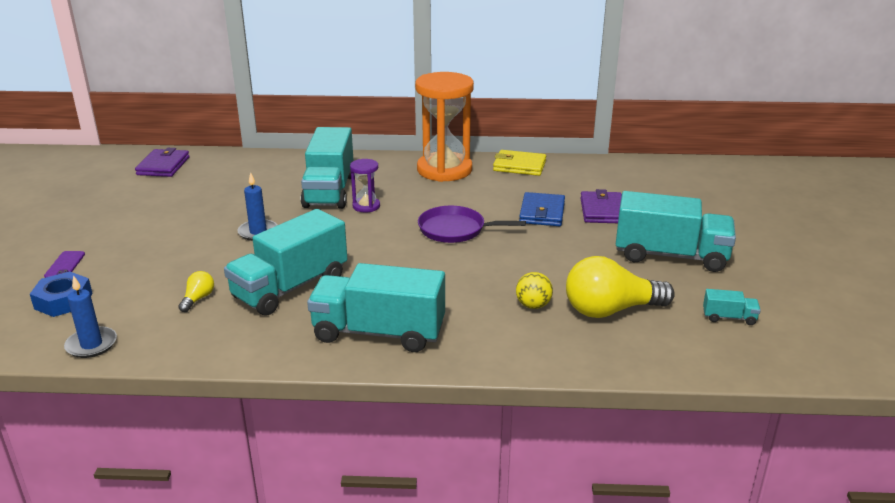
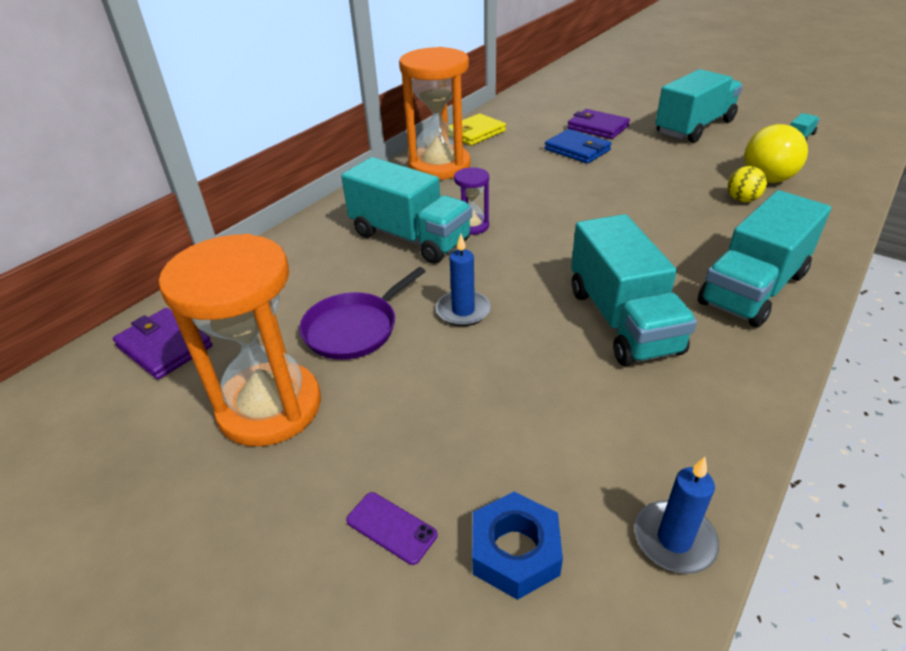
camera: 55 degrees left, 10 degrees up
yellow light bulb [178,271,214,312] -> none
purple pan [418,206,526,243] -> purple pan moved to [299,267,426,360]
none -> orange hourglass [159,234,321,446]

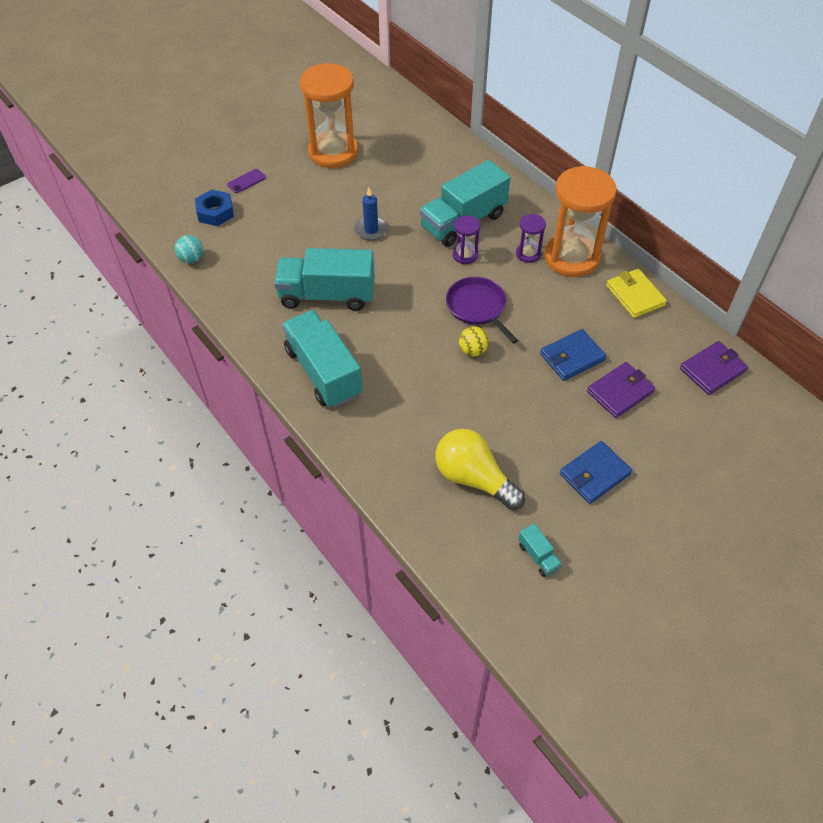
camera: 105 degrees right, 15 degrees up
purple wallet [113,308,212,380] -> purple wallet moved to [680,341,748,395]
purple pan [299,267,426,360] -> purple pan moved to [446,277,518,344]
blue candle [634,457,719,574] -> turquoise ball [175,235,203,263]
turquoise truck [655,69,743,143] -> blue wallet [560,441,632,504]
yellow ball [728,166,767,202] -> yellow ball moved to [459,326,489,357]
none -> purple hourglass [516,214,546,263]

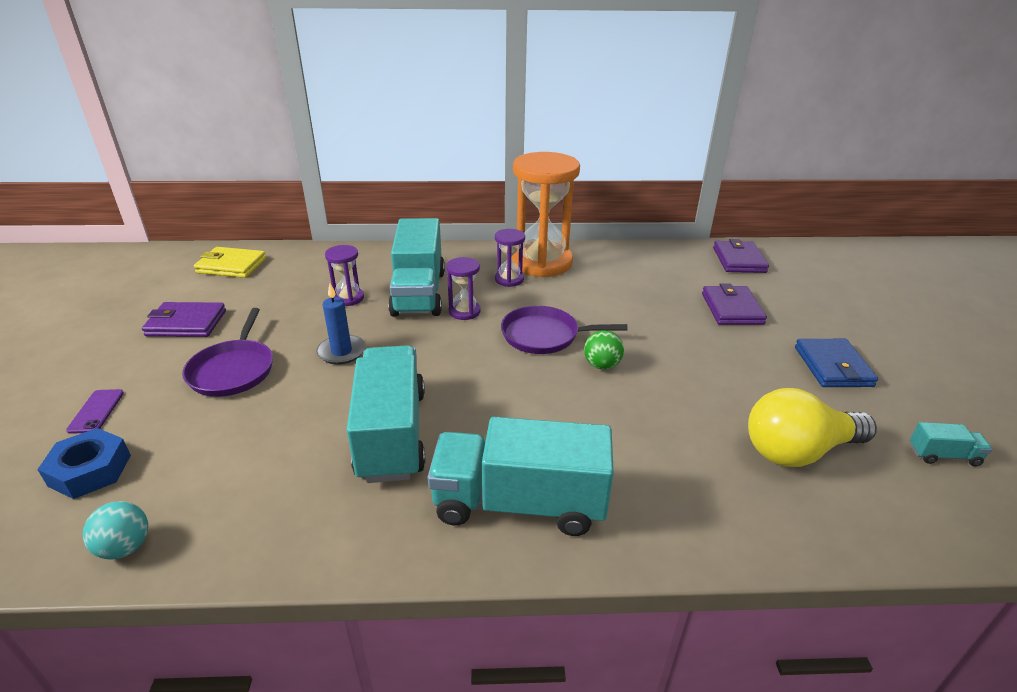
camera: 55 degrees left, 20 degrees down
turquoise truck [274,248,375,311] -> turquoise truck turned 135 degrees clockwise [347,345,425,483]
orange hourglass [300,63,358,168] -> purple wallet [142,302,226,337]
yellow ball [459,326,489,357] -> green ball [584,330,624,370]
blue wallet [540,329,606,381] -> none
yellow wallet [606,269,667,318] -> yellow wallet moved to [194,247,266,278]
none -> purple pan [182,308,273,397]
none -> purple hourglass [325,245,364,306]

